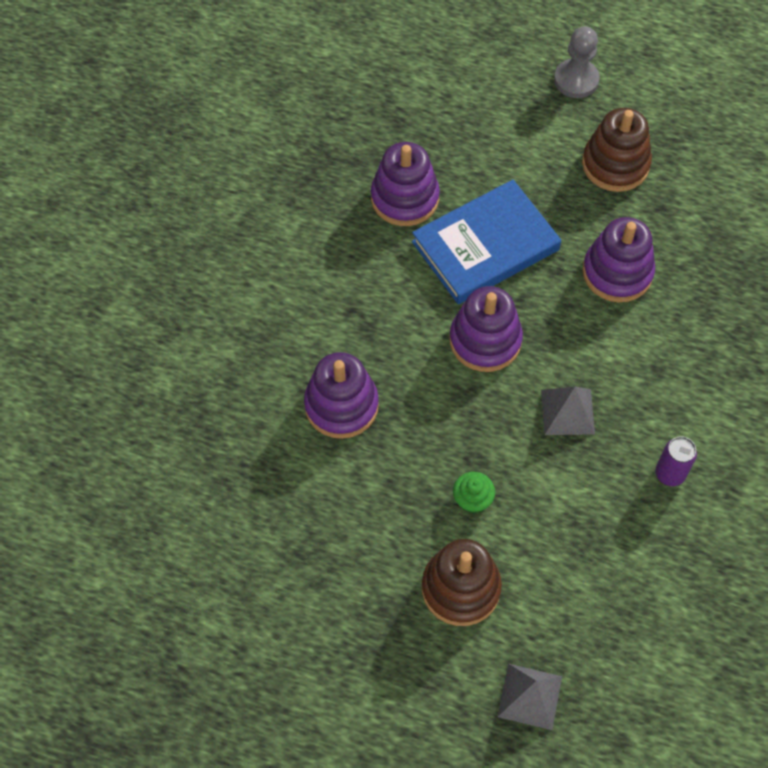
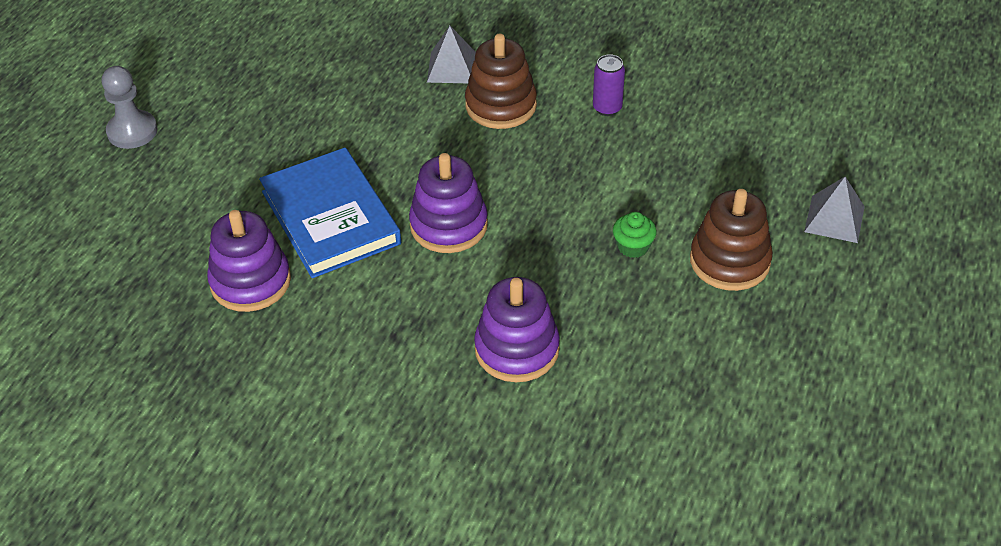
camera: 85 degrees left, 15 degrees down
grey pyramid [541,387,595,435] -> grey pyramid moved to [427,26,476,83]
brown stacking toy [582,108,652,192] -> brown stacking toy moved to [465,34,537,129]
purple stacking toy [582,217,655,302] -> none

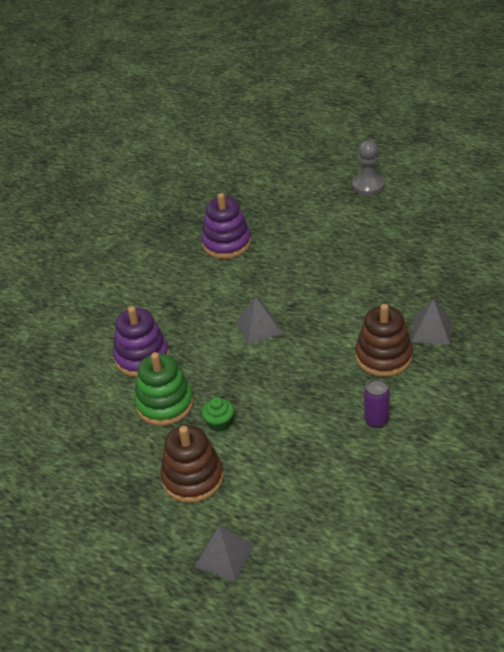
camera: 100 degrees right, 5 degrees down
blue book [259,148,401,278] -> none
purple stacking toy [409,153,488,253] -> grey pyramid [236,297,282,345]
none -> green stacking toy [134,352,194,426]

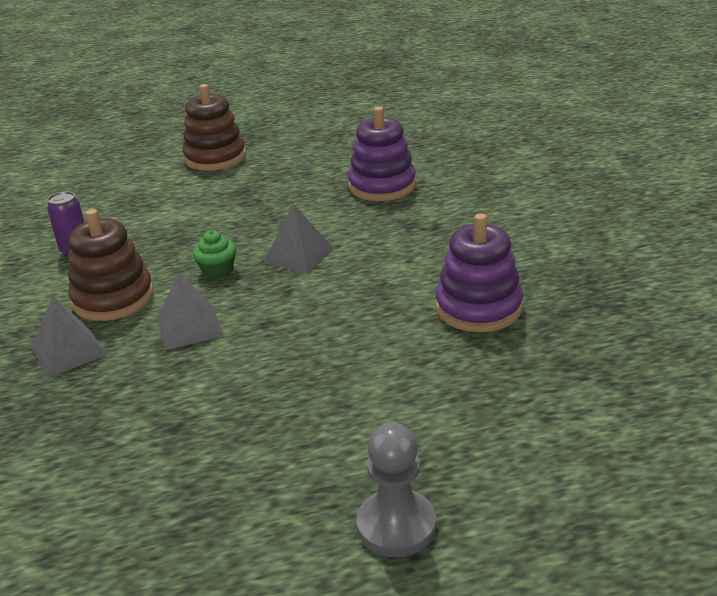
camera: 135 degrees right, 10 degrees down
green stacking toy [134,352,194,426] -> none
grey pyramid [195,526,254,581] -> grey pyramid moved to [157,272,224,350]
green cupcake [202,397,234,431] -> green cupcake moved to [193,230,236,279]

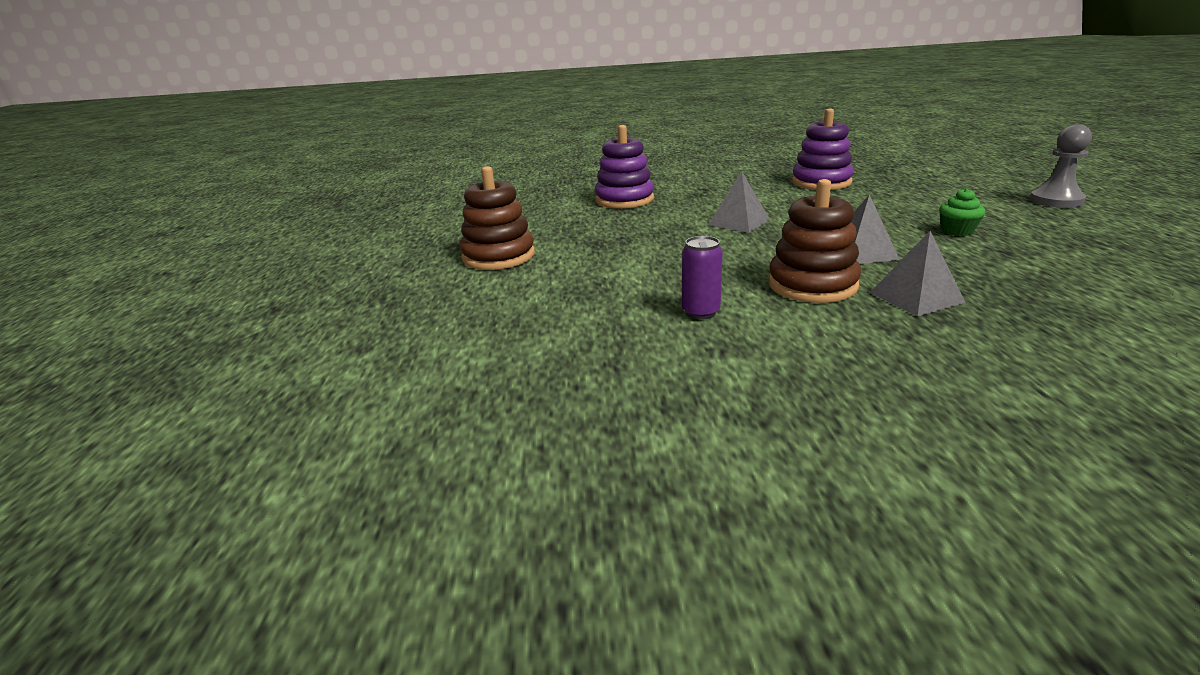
camera: 80 degrees left, 5 degrees down
green cupcake [193,230,236,279] -> green cupcake moved to [939,188,985,236]

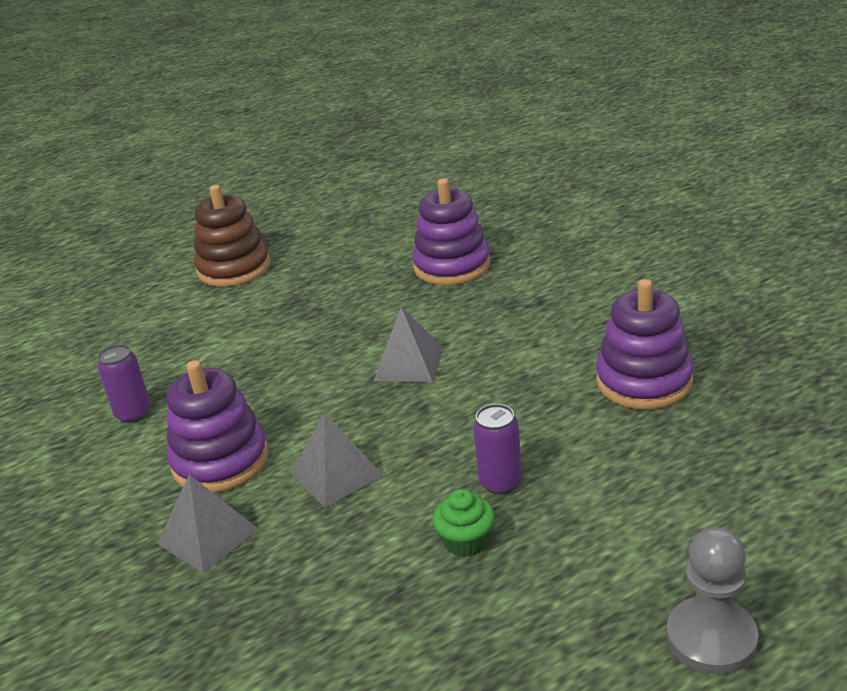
camera: 65 degrees right, 5 degrees up
brown stacking toy [768,179,861,303] -> purple stacking toy [166,360,269,493]
none -> purple can [473,404,522,495]

